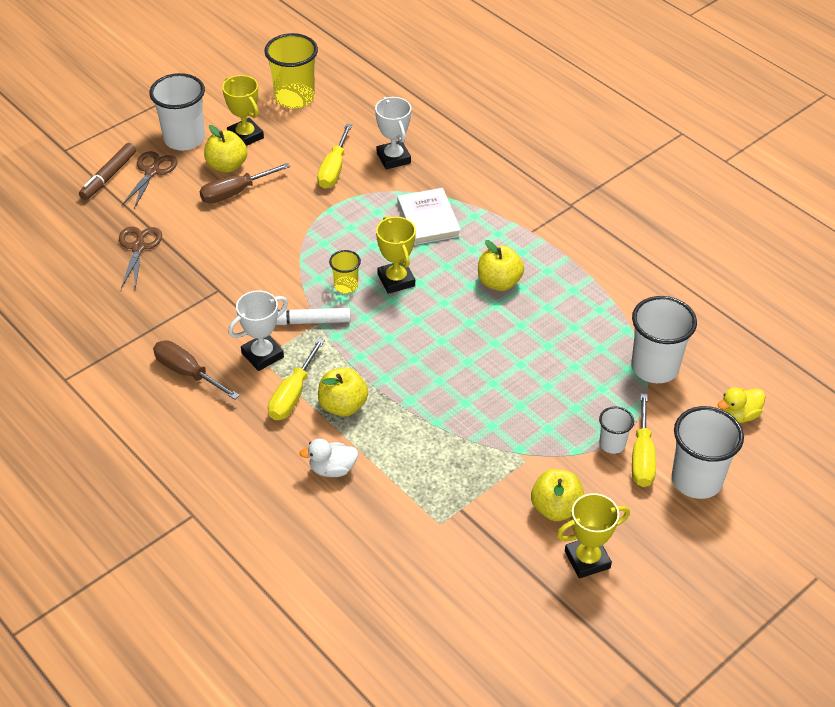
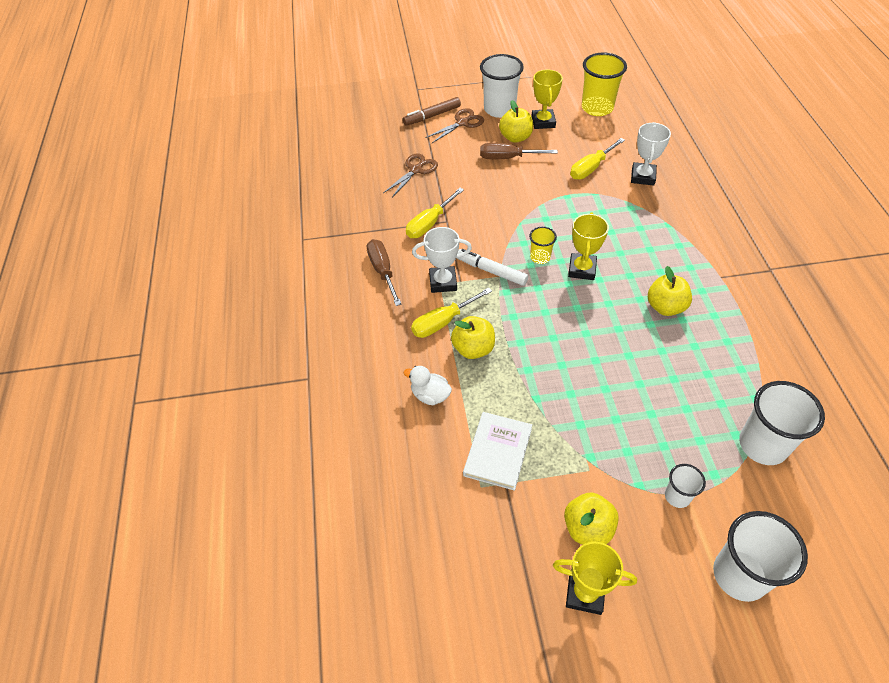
camera: 35 degrees right, 5 degrees up
white book [397,188,461,245] -> white book moved to [463,412,532,491]
yellow screwdriver [632,393,656,487] -> yellow screwdriver moved to [406,188,464,238]
yellow duck [718,388,765,423] -> none

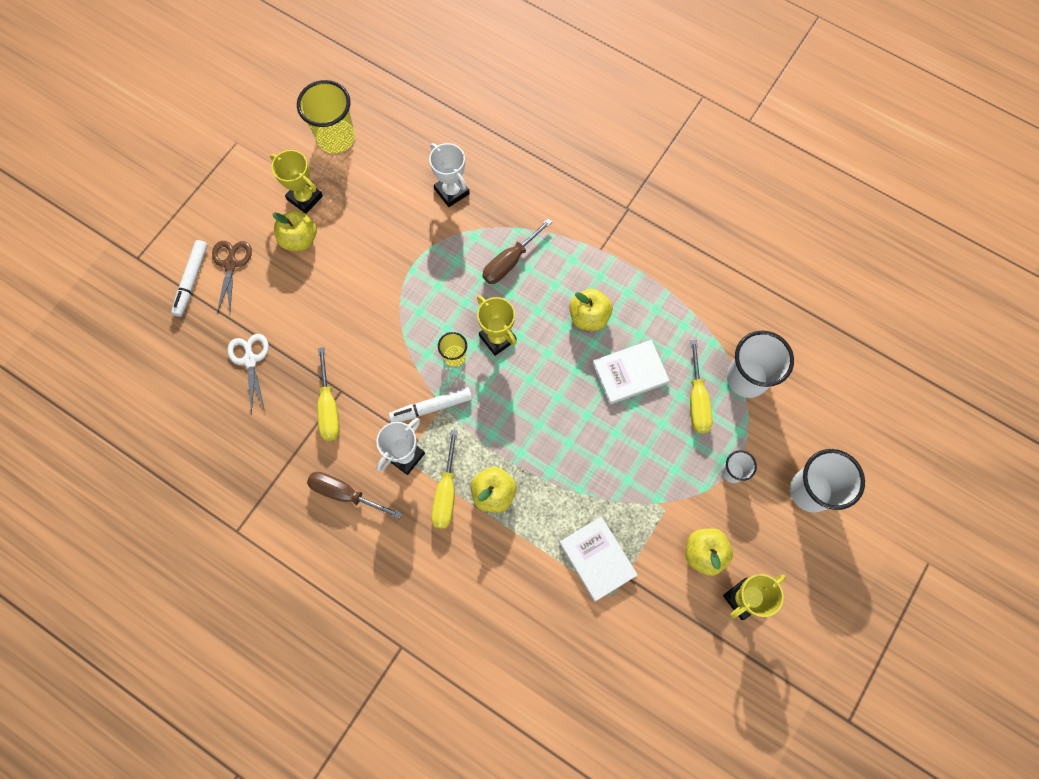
camera: 50 degrees left, 20 degrees up
brown scissors [383,153,438,198] -> white scissors [227,334,269,415]
brown marker [403,97,461,126] -> white marker [171,240,208,317]
white duck [404,366,452,405] -> none
white cup [480,54,524,118] -> none
brown screwdriver [480,143,558,159] -> brown screwdriver moved to [482,218,552,284]
yellow screwdriver [570,138,625,180] -> yellow screwdriver moved to [690,340,713,433]
none -> white book [593,340,670,405]

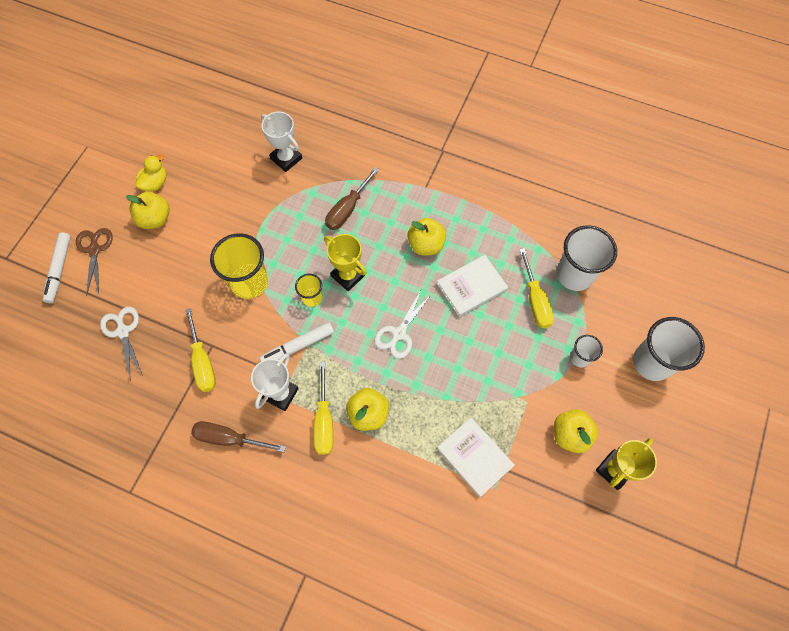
camera: 10 degrees left, 5 degrees down
yellow trophy [270,150,323,214] -> yellow duck [136,154,166,192]
yellow cup [297,80,355,153] -> yellow cup moved to [210,233,268,299]
none -> white scissors [374,290,431,359]

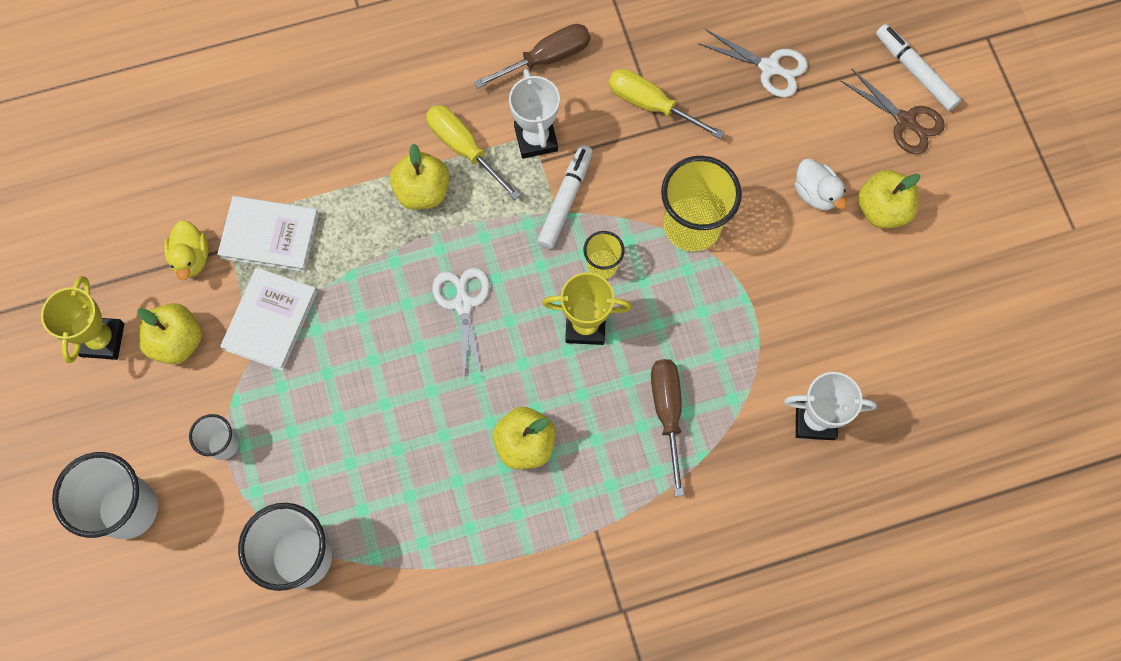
camera: 140 degrees right, 5 degrees up
yellow duck [136,154,166,192] -> yellow duck moved to [164,220,209,281]
white book [437,255,508,317] -> white book moved to [220,267,318,371]
yellow screwdriver [519,248,554,328] -> none
none -> white duck [794,159,847,210]

